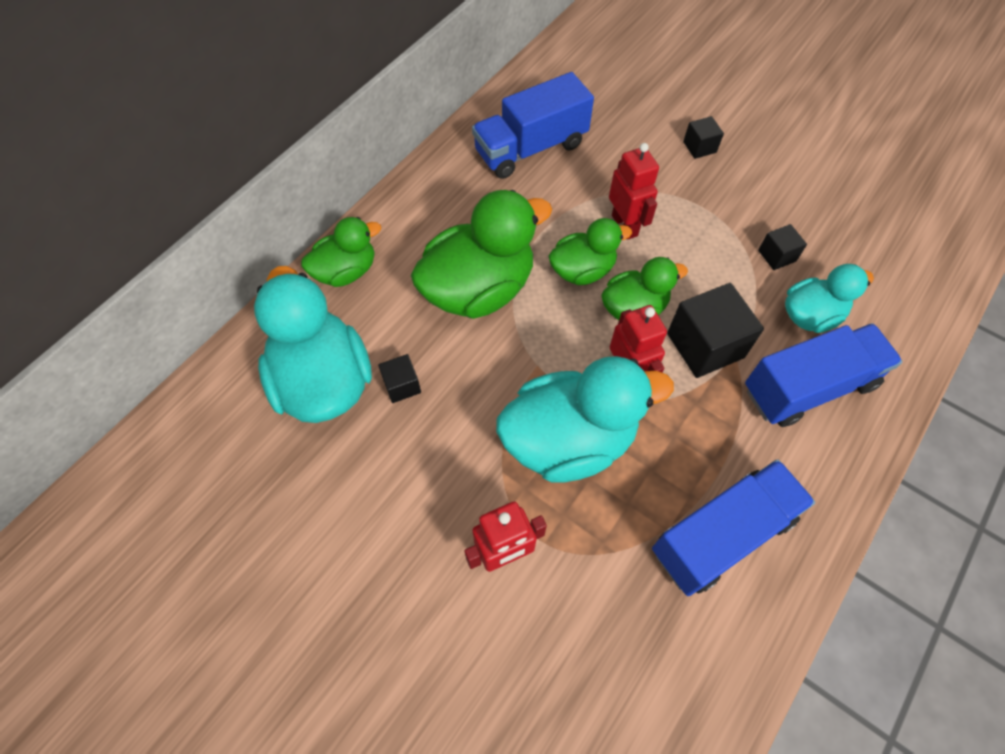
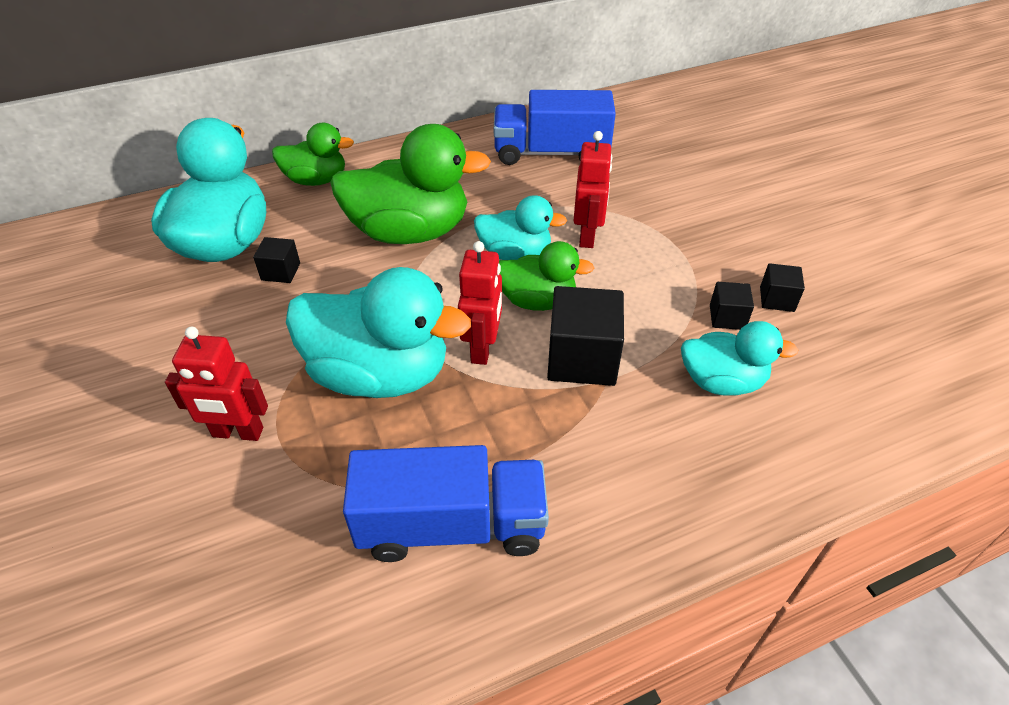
camera: 30 degrees right, 15 degrees down
green duck [548,218,632,285] -> turquoise duck [474,195,567,260]
black cube [683,116,724,159] -> black cube moved to [760,263,805,312]
blue truck [745,323,903,427] -> none

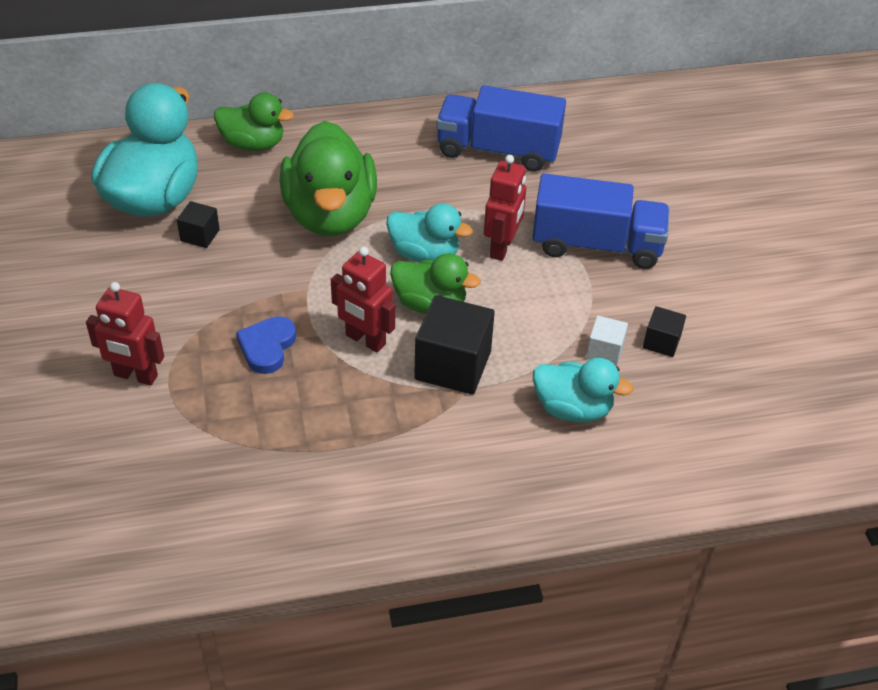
camera: 10 degrees right, 0 degrees up
turquoise duck [286,267,471,398] -> blue heart [236,316,296,374]
green duck [330,124,491,244] -> green duck turned 75 degrees clockwise [280,121,377,236]
blue truck [343,445,549,562] -> blue truck moved to [532,174,670,269]
red robot [458,241,502,365] -> red robot turned 105 degrees clockwise [331,247,395,353]
black cube [710,282,754,330] -> white cube [586,316,628,366]

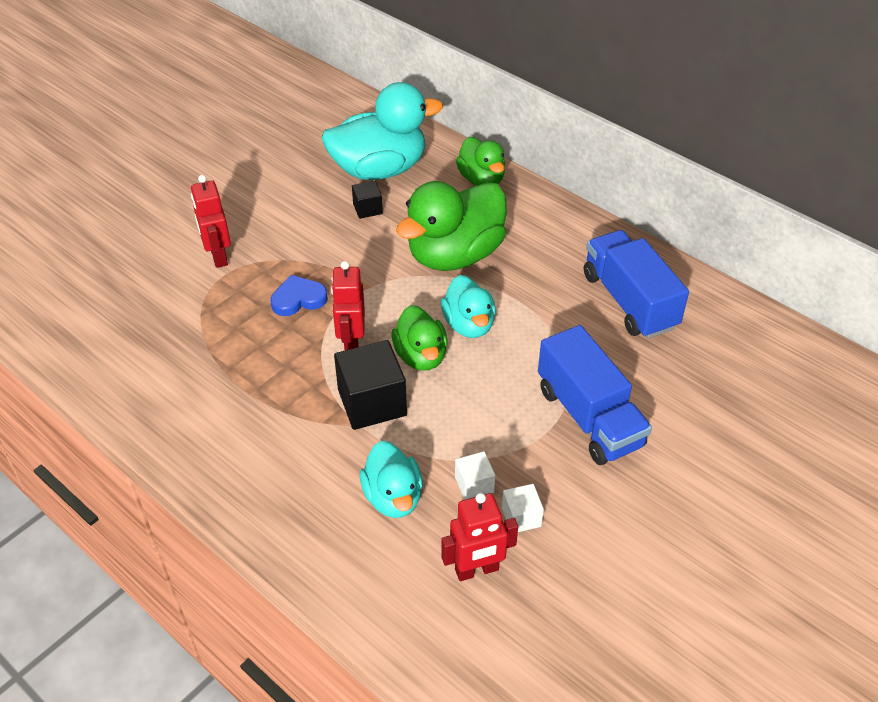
camera: 55 degrees right, 0 degrees up
red robot [484,155,526,261] -> red robot moved to [441,493,518,581]
black cube [643,306,686,357] -> white cube [502,484,544,532]

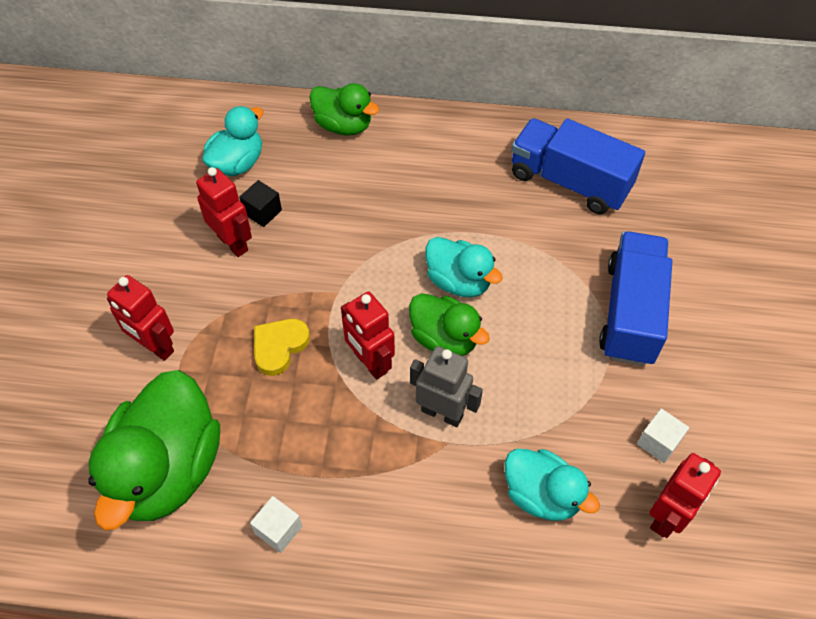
camera: 35 degrees left, 10 degrees up
blue heart [270,275,328,316] -> yellow heart [254,319,310,376]
turquoise duck [322,82,443,180] -> turquoise duck [202,106,263,176], size x0.58
black cube [334,340,407,430] -> grey robot [410,346,483,427]
green duck [396,181,507,271] -> green duck moved to [88,370,220,531]
white cube [455,451,495,500] -> white cube moved to [250,496,302,553]
blue truck [538,325,652,465] -> blue truck turned 105 degrees counterclockwise [599,231,672,366]
none -> red robot [196,167,252,257]

